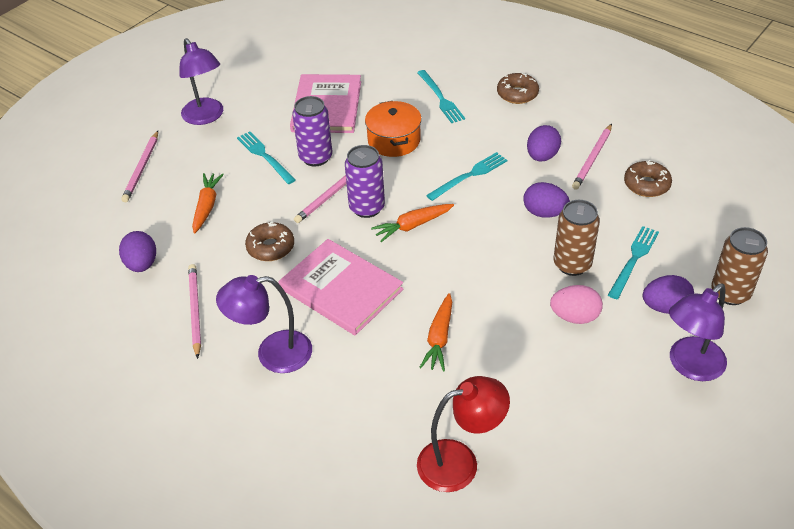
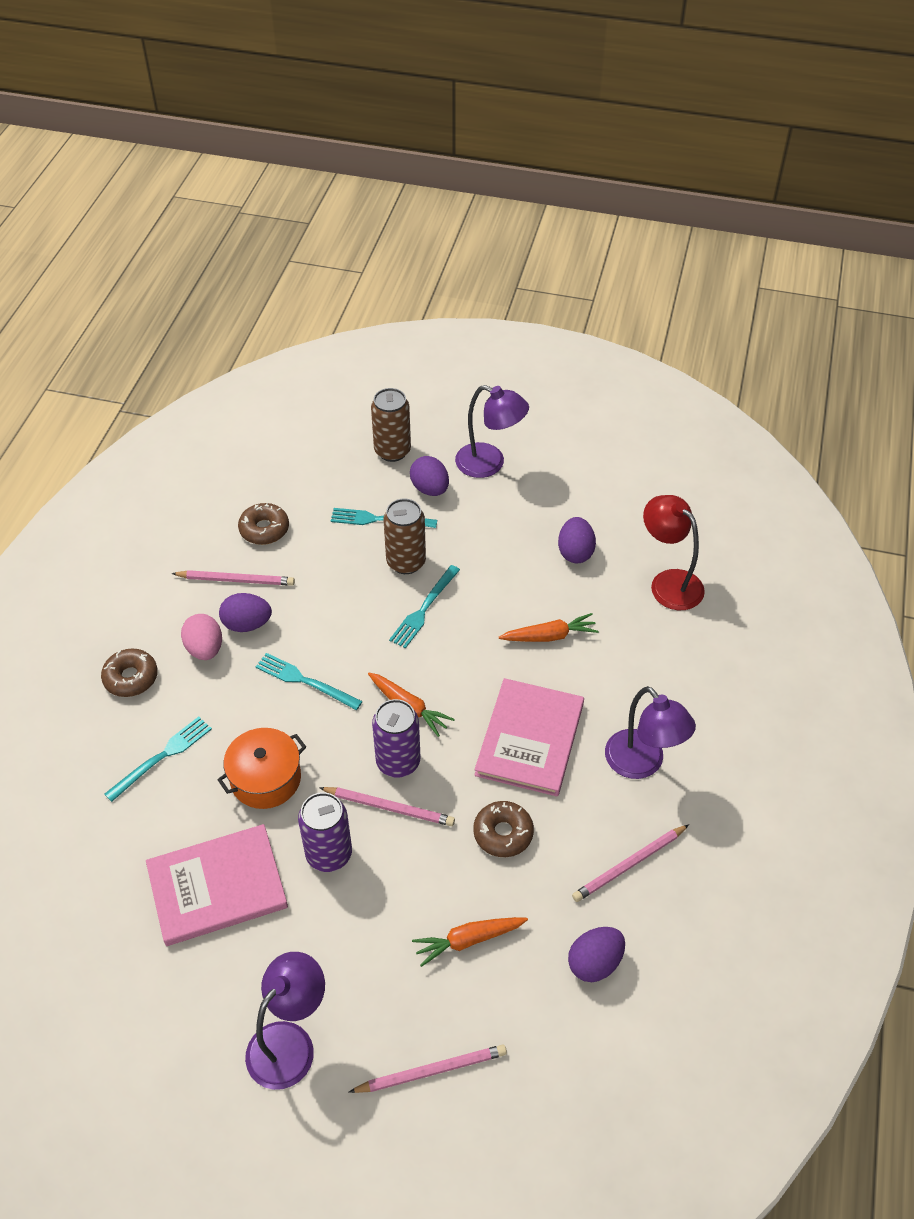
camera: 115 degrees left, 5 degrees up
turquoise fork [237,132,296,184] -> turquoise fork moved to [389,565,460,649]
purple egg [523,182,570,217] -> purple egg moved to [558,517,596,563]
pink egg [550,285,603,324] -> pink egg moved to [181,614,222,660]

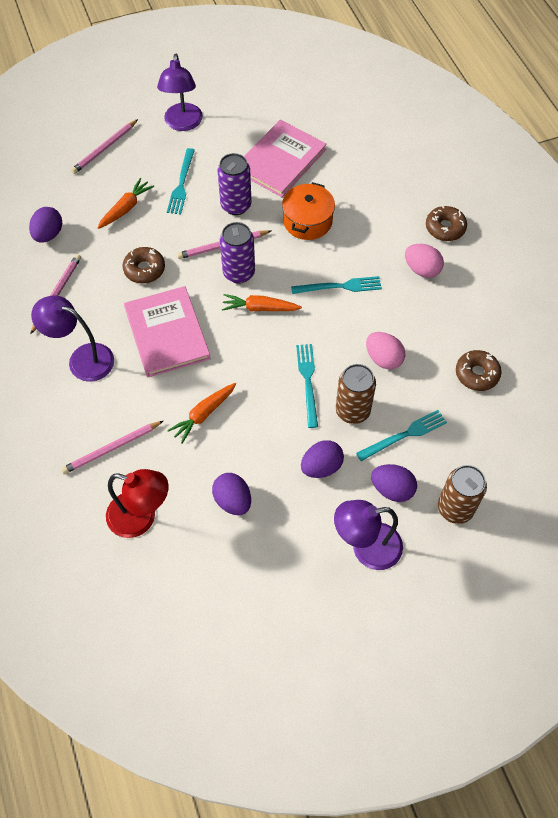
camera: 145 degrees right, 10 degrees up
turquoise fork [104,717,212,802] -> turquoise fork moved to [167,148,195,215]
pink pencil [171,570,295,586] -> pink pencil moved to [61,421,163,474]
purple egg [219,593,272,632] -> purple egg moved to [301,440,344,478]
none -> pink egg [366,332,405,369]

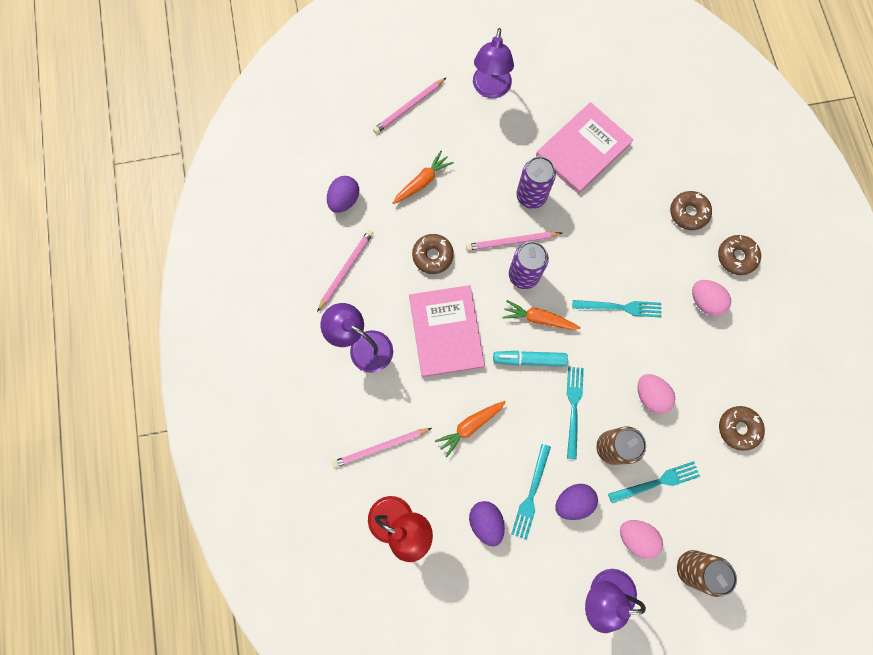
camera: 10 degrees right, 15 degrees up
turquoise fork [167,148,195,215] -> turquoise fork moved to [511,444,551,540]
orange pot [282,182,335,240] -> none
purple egg [371,464,417,502] -> pink egg [620,520,663,559]
none -> turquoise marker [493,351,568,366]
none -> brown donut [670,191,712,230]

